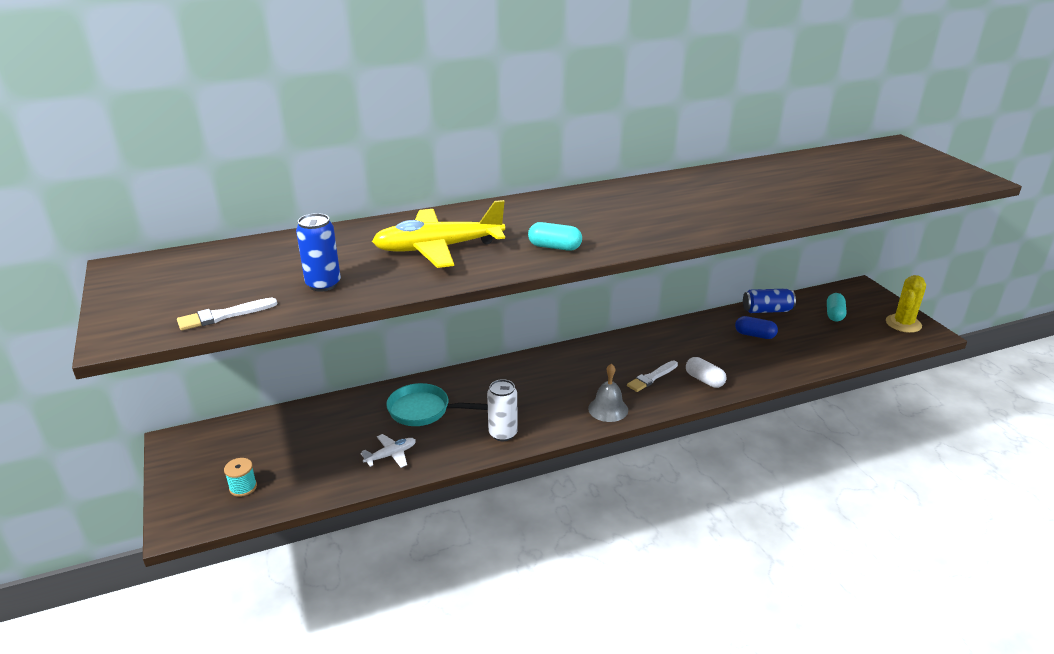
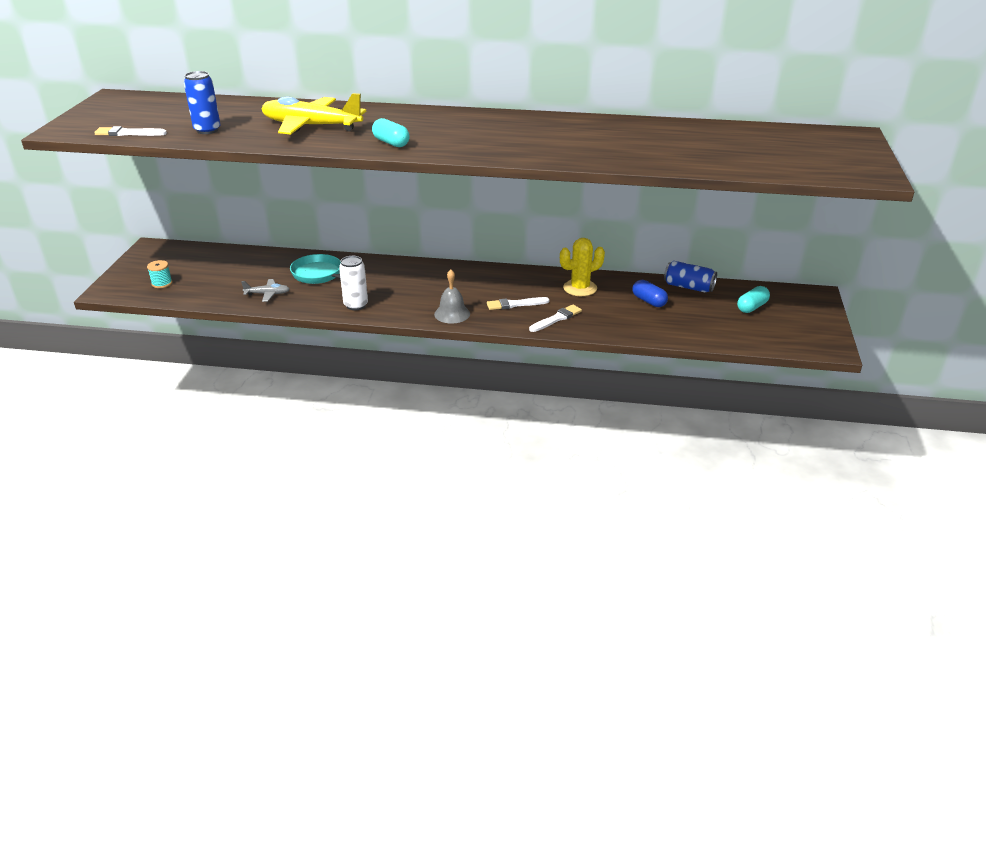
camera: 30 degrees right, 5 degrees up
white plane [361,434,416,468] -> grey plane [241,279,290,302]
white capsule [686,357,727,388] -> white brush [529,305,582,332]
yellow cactus [886,275,926,333] -> yellow cactus moved to [560,238,605,296]

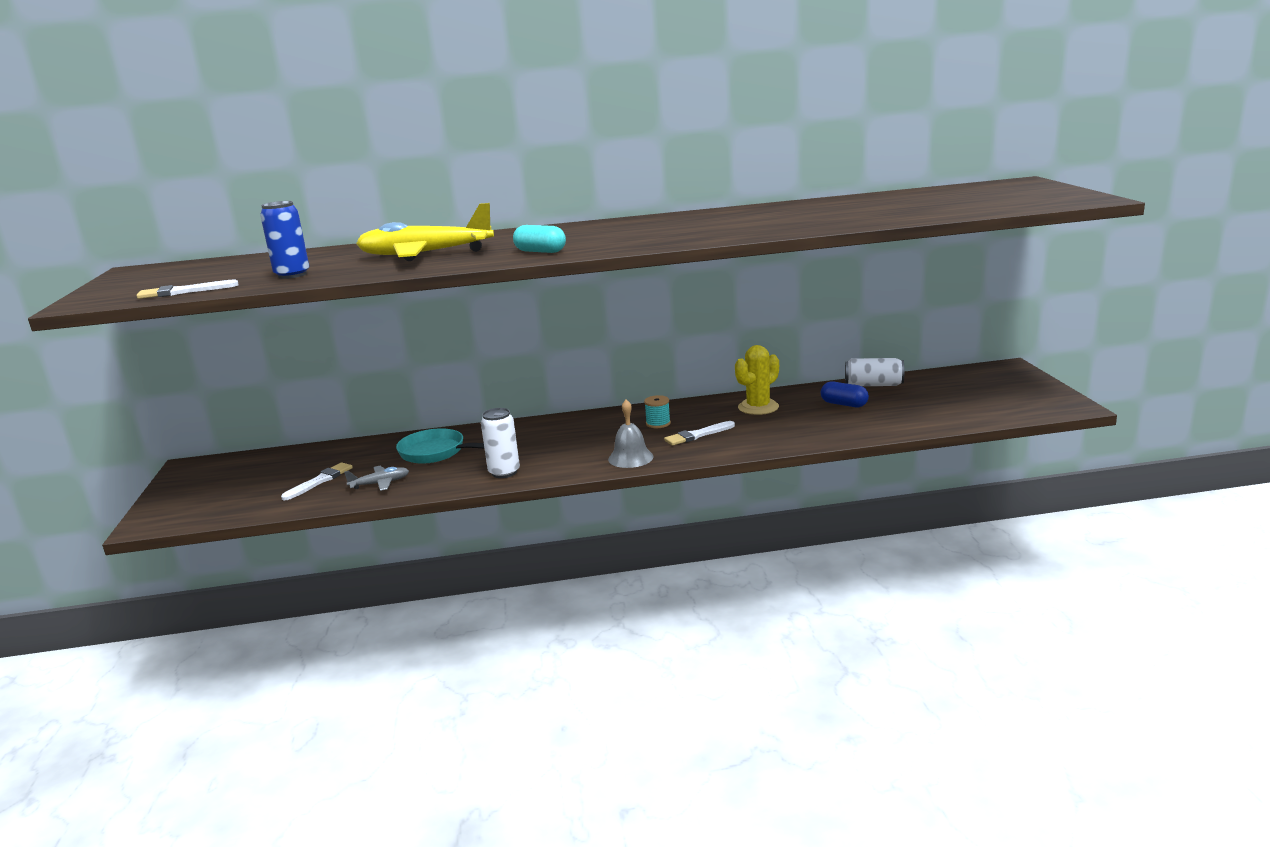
camera: 15 degrees left, 15 degrees down
turquoise spool [147,260,173,288] -> turquoise spool moved to [644,395,671,428]
white brush [529,305,582,332] -> white brush moved to [281,463,353,501]
blue can [664,261,717,292] -> white can [845,358,904,386]
turquoise capsule [737,286,770,313] -> none

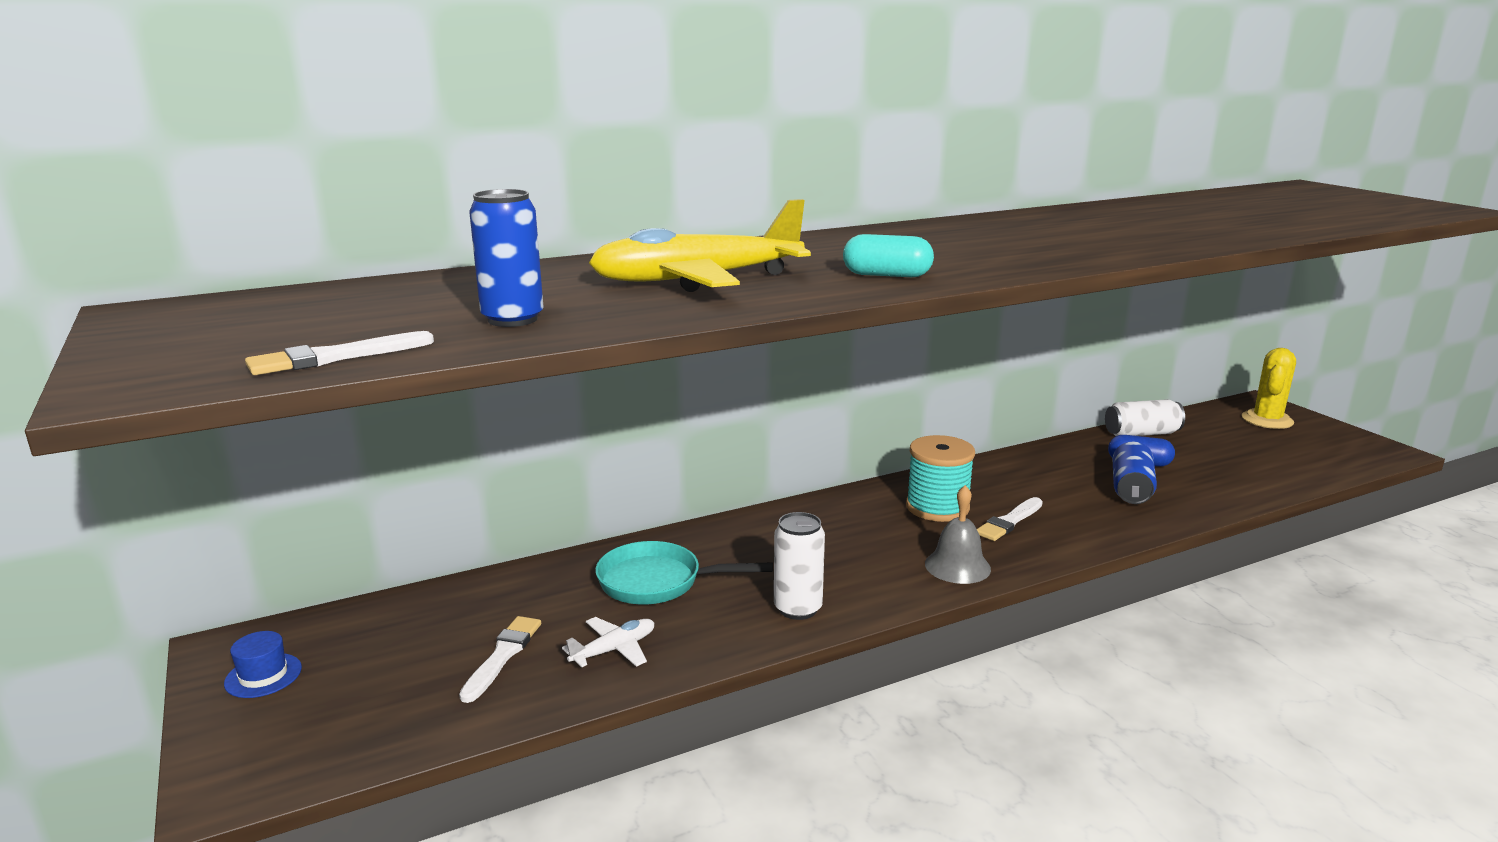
camera: 20 degrees left, 0 degrees up
grey plane [344,466,409,491] -> white plane [562,617,654,667]
turquoise spool [644,395,671,428] -> turquoise spool [906,435,975,522], size x1.84
yellow cactus [735,345,779,415] -> yellow cactus moved to [1242,348,1296,429]
none -> blue hat [224,631,302,698]
none -> blue can [1112,441,1157,504]

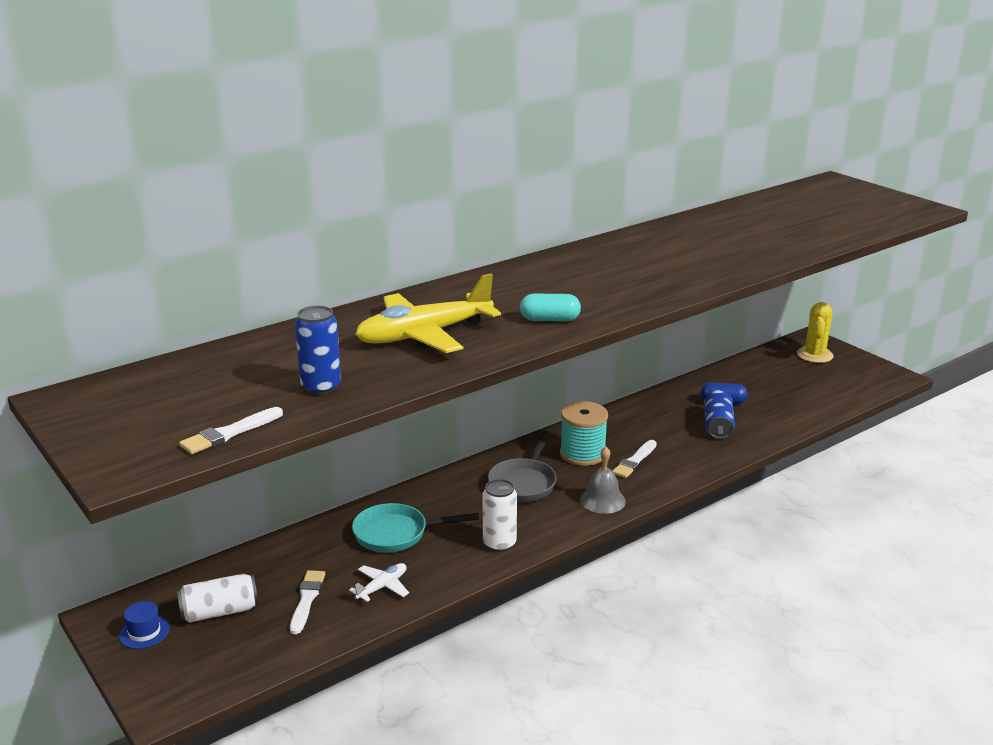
camera: 10 degrees left, 5 degrees up
white can [1105,399,1185,436] -> white can moved to [177,574,258,623]
none -> grey pan [488,431,557,502]

